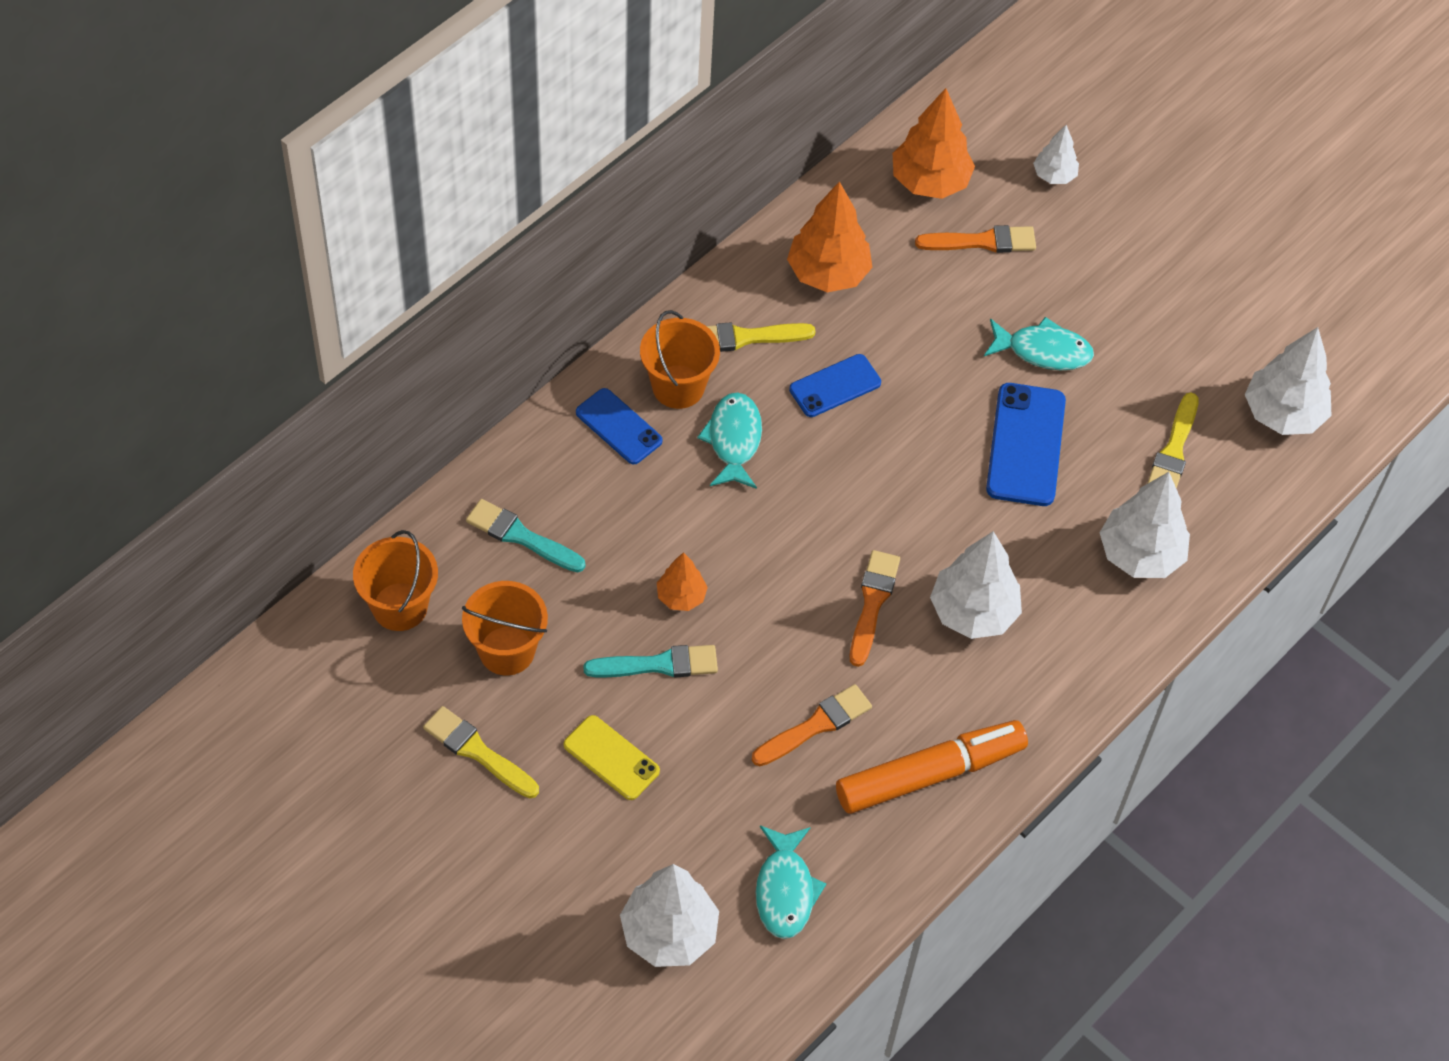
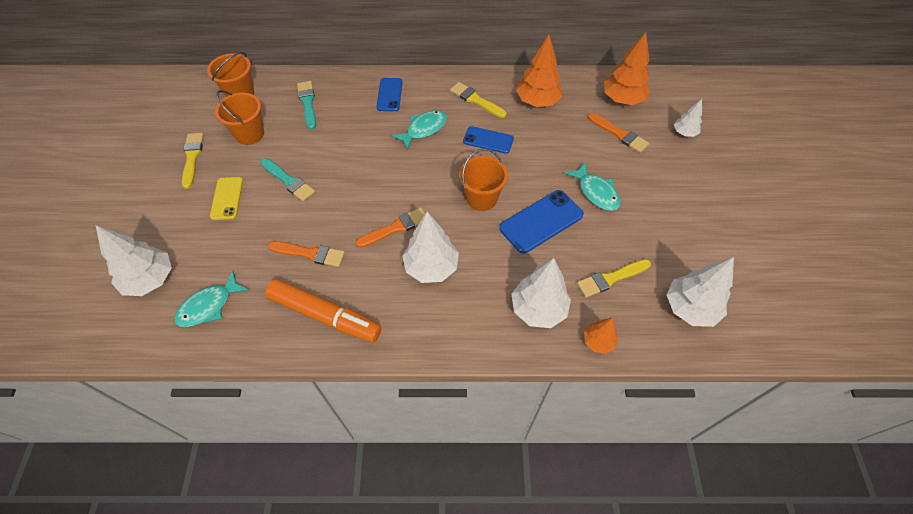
camera: 50 degrees right, 0 degrees up
orange bucket [640,310,720,409] -> orange bucket moved to [459,148,508,211]
orange tree [657,552,708,611] -> orange tree moved to [584,318,618,354]

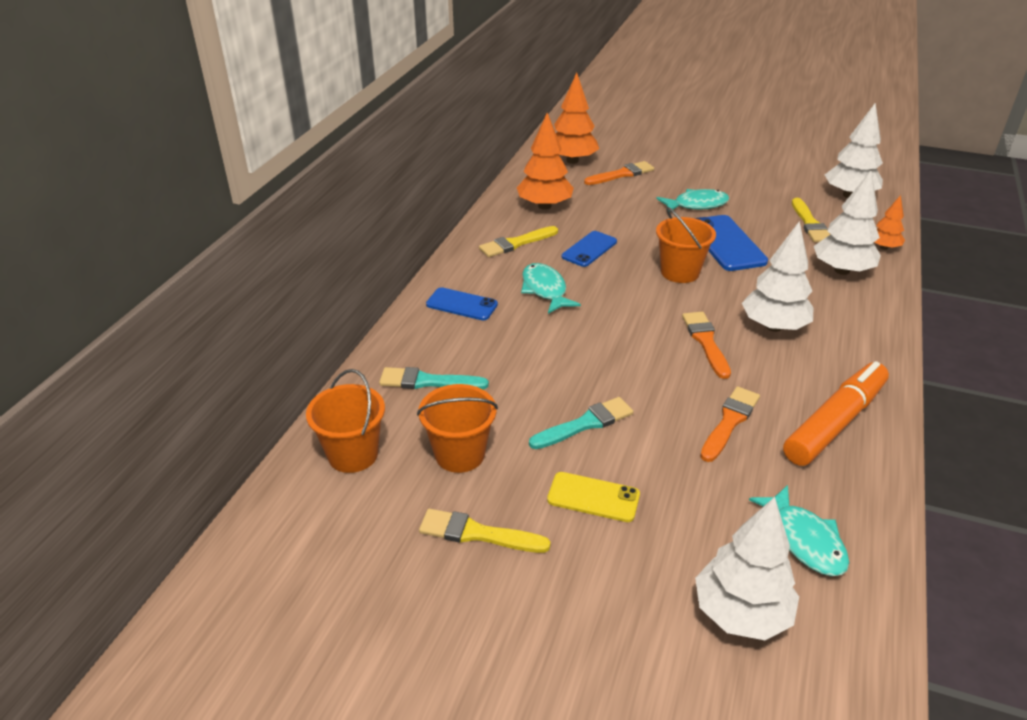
camera: 70 degrees left, 20 degrees down
white tree [674,99,702,137] -> none

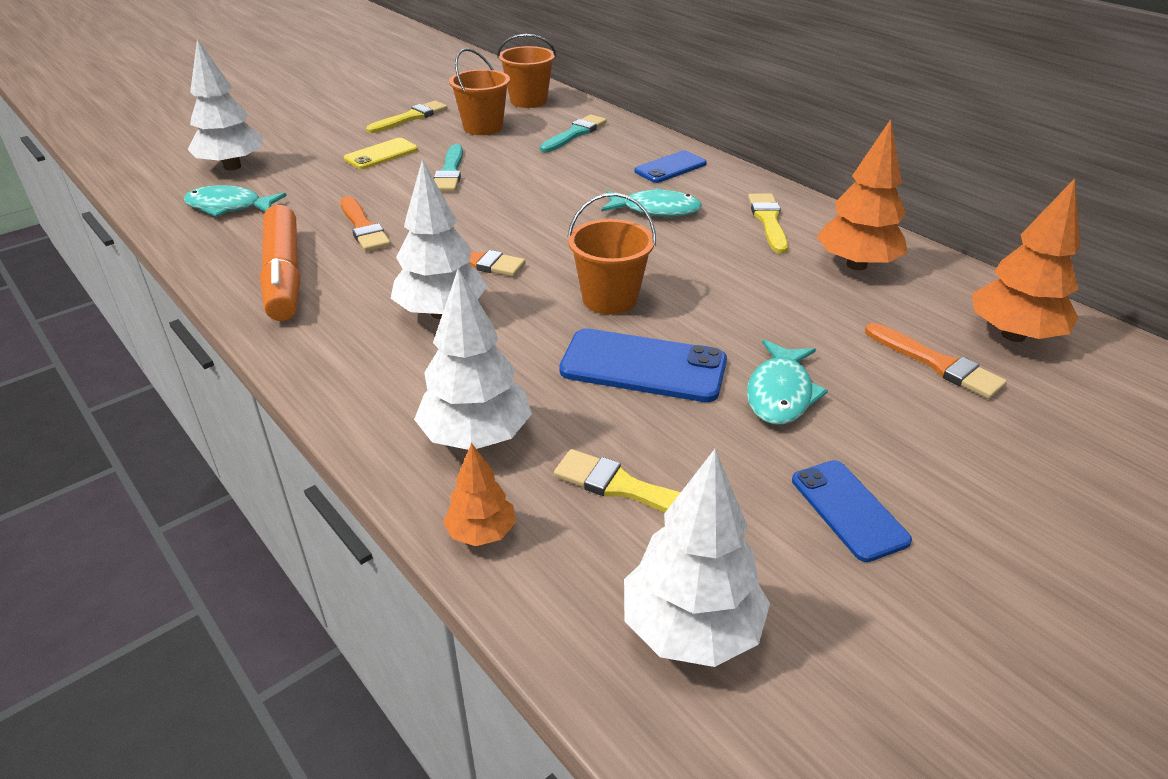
camera: 120 degrees right, 0 degrees up
blue phone [562,231,617,267] -> blue phone moved to [792,460,912,562]
orange brush [584,161,654,185] -> orange brush turned 45 degrees counterclockwise [865,323,1007,399]

